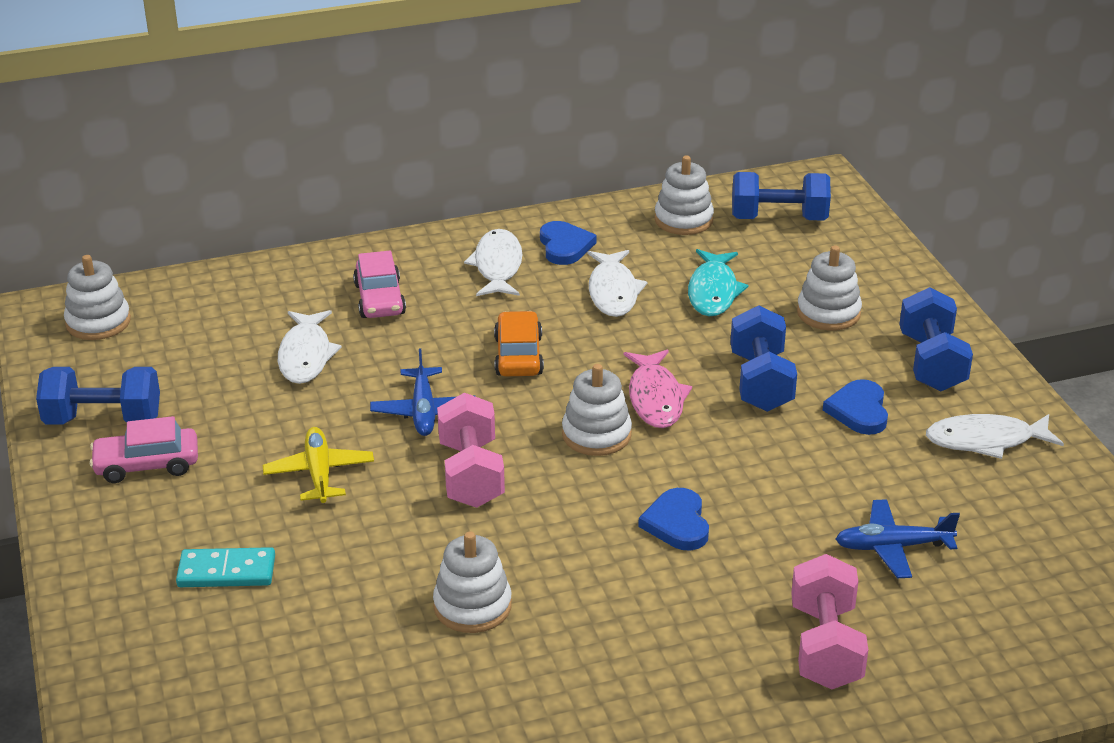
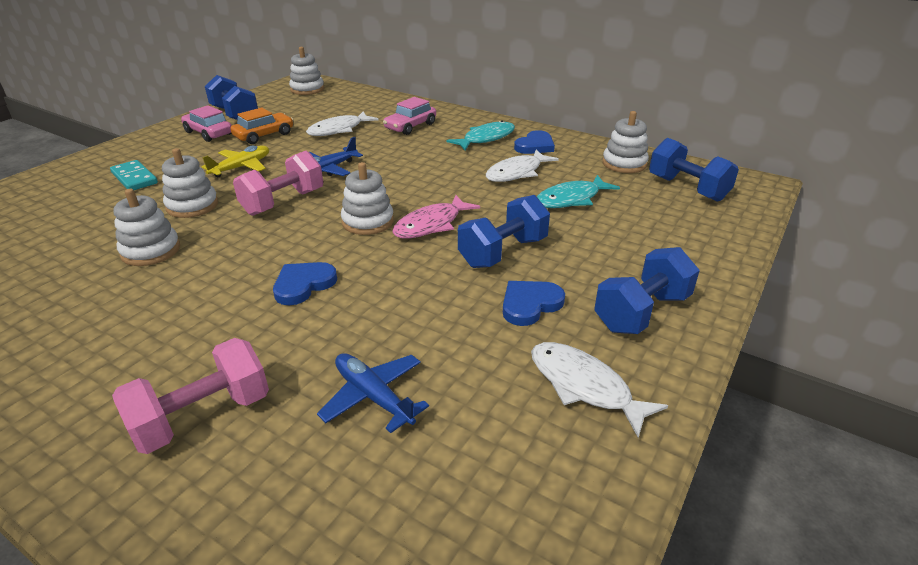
camera: 50 degrees right, 0 degrees up
white fish [464,229,523,296] -> turquoise fish [446,121,515,151]
orange car [494,311,544,376] -> orange car moved to [231,107,293,144]
white stacking toy [797,245,862,331] -> white stacking toy moved to [162,148,218,218]

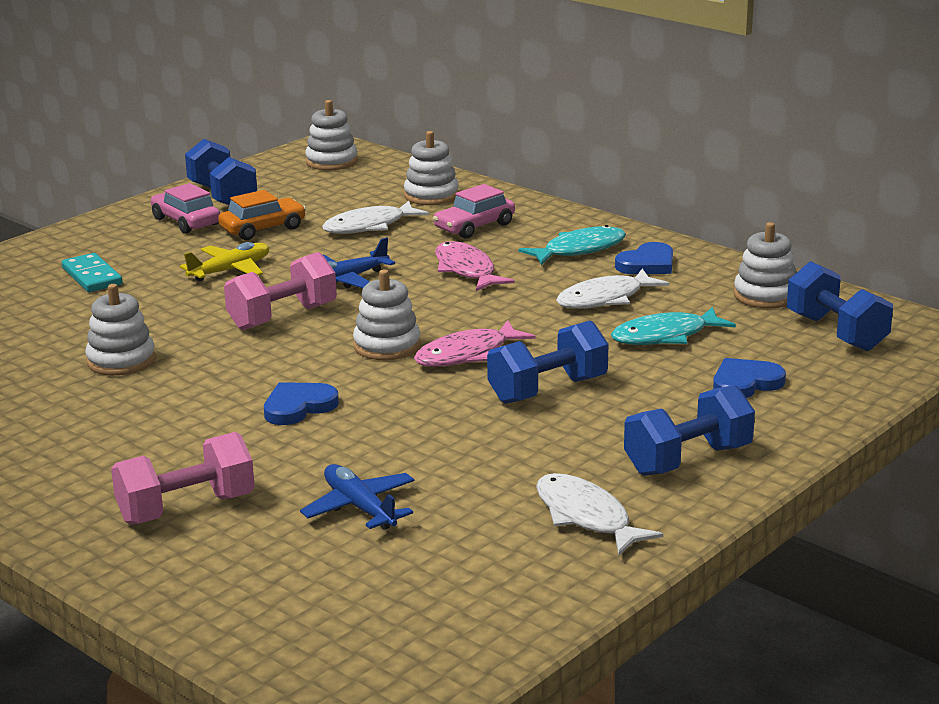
camera: 10 degrees right, 10 degrees down
white stacking toy [162,148,218,218] -> white stacking toy moved to [404,131,459,205]
blue heart [503,281,565,326] -> blue heart moved to [713,358,786,398]
none -> pink fish [435,241,515,291]

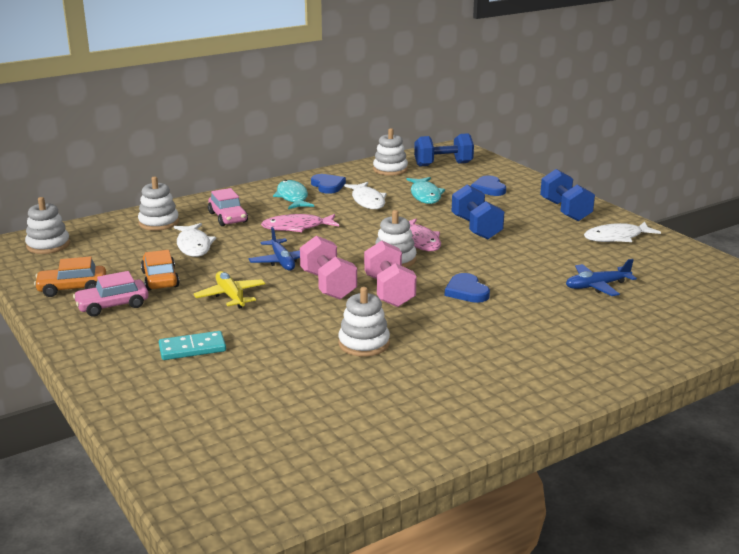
camera: 75 degrees left, 0 degrees up
pink dumbbell [111,432,255,525] -> pink dumbbell moved to [364,241,417,307]
blue dumbbell [185,139,257,205] -> orange car [34,256,106,297]

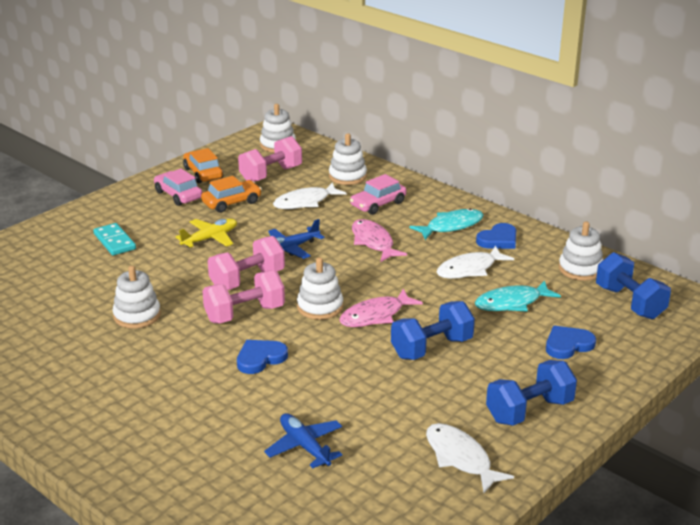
camera: 75 degrees right, 5 degrees up
none -> pink dumbbell [238,136,302,182]

